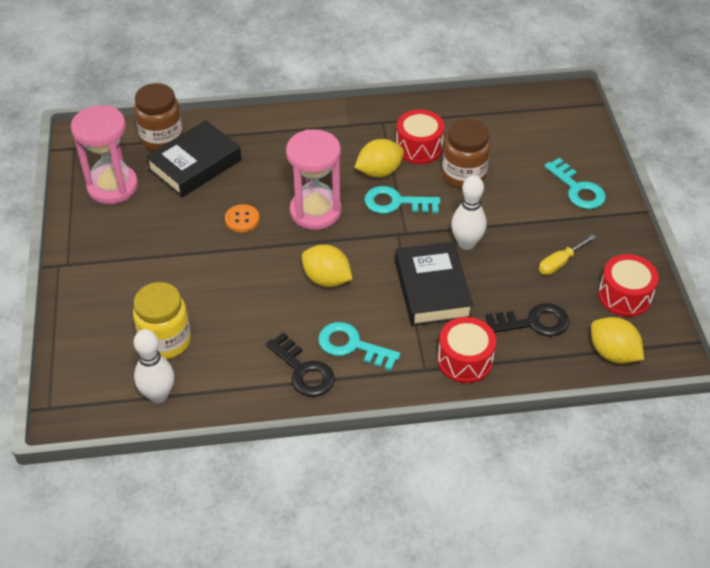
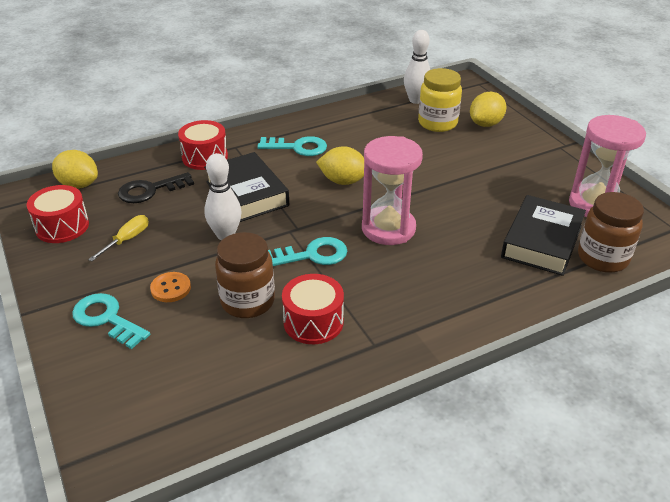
camera: 160 degrees right, 10 degrees down
orange button [225,204,259,232] -> orange button moved to [150,272,191,302]
black key [266,333,335,397] -> none
yellow lemon [354,139,404,178] -> yellow lemon moved to [470,92,507,127]

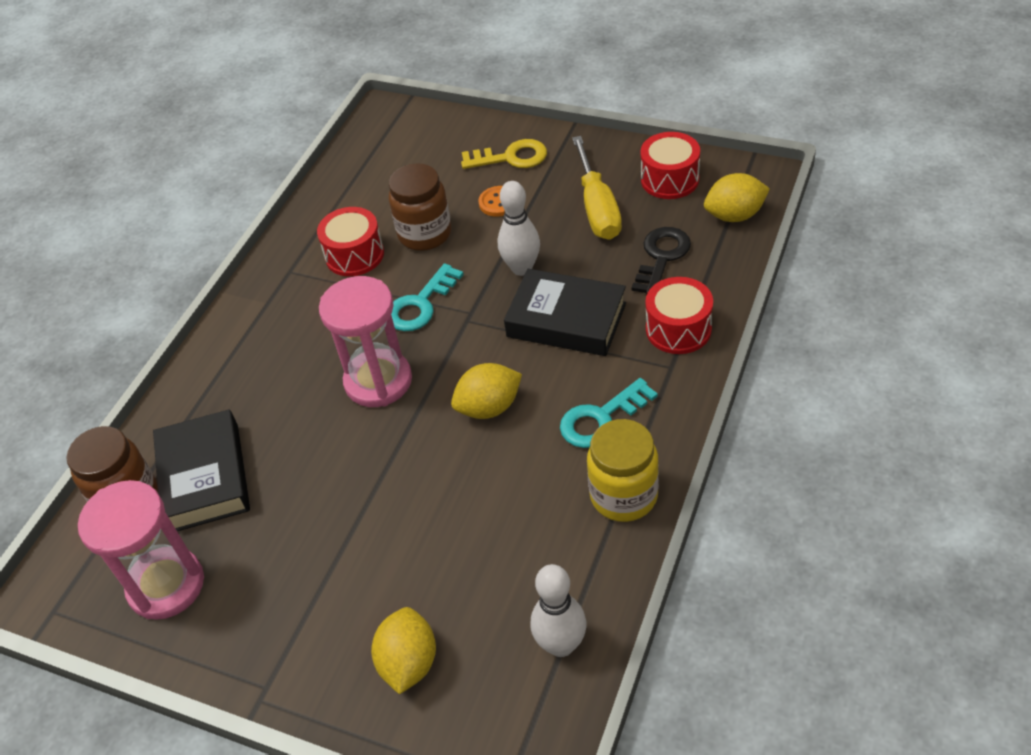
camera: 145 degrees right, 10 degrees up
turquoise key [72,293,150,349] -> yellow key [461,139,547,169]
yellow screwdriver [88,215,149,262] -> yellow screwdriver [572,136,622,240], size x1.77
yellow jar [418,68,462,132] -> yellow jar moved to [587,419,659,522]

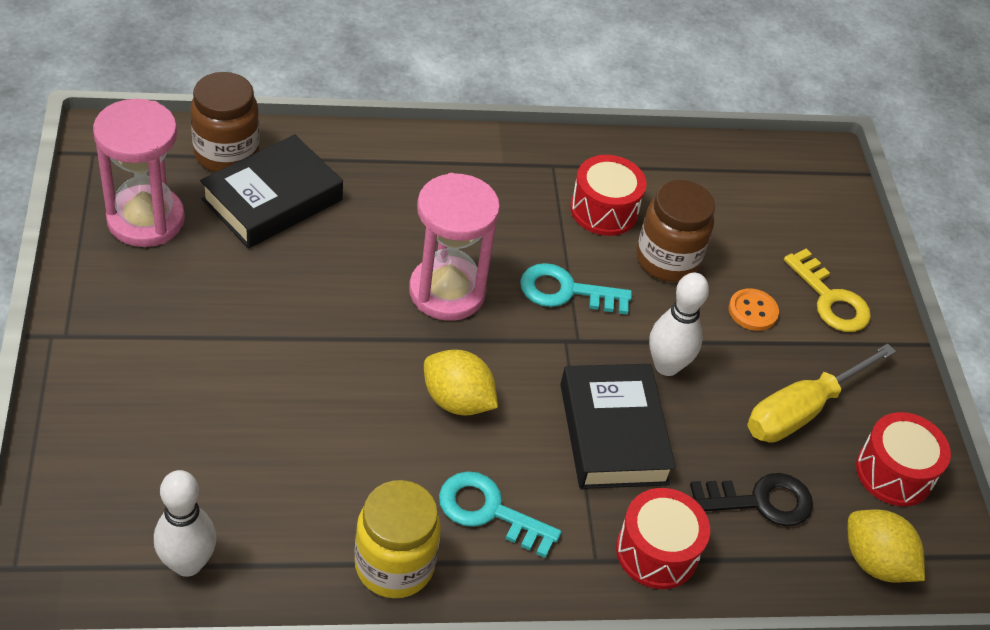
camera: 50 degrees right, 0 degrees up
yellow lemon [371,607,436,694] -> none

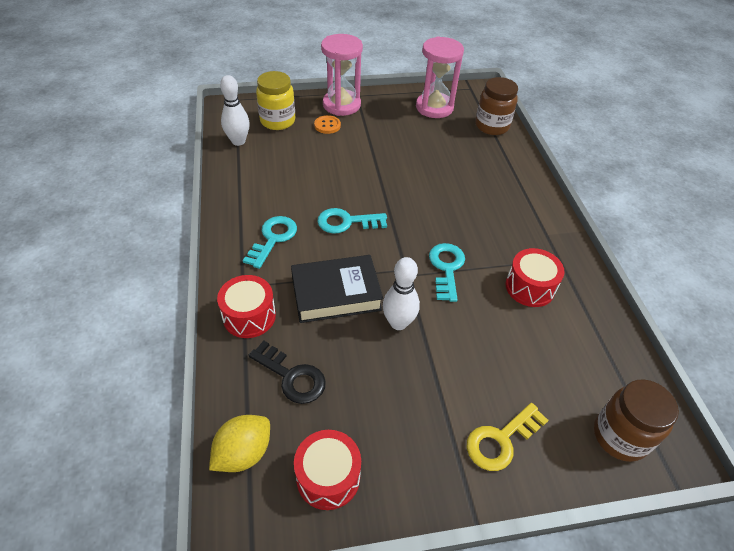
camera: 90 degrees right, 0 degrees up
black book [200,134,343,248] -> none
yellow jar [355,480,441,598] -> yellow jar moved to [256,71,295,130]
pink hourglass [409,173,500,321] -> pink hourglass moved to [321,34,363,116]
yellow lemon [424,349,498,416] -> turquoise key [317,208,387,234]
brown jar [636,180,715,282] -> brown jar moved to [594,380,679,462]
black key [690,473,813,526] -> black key turned 45 degrees counterclockwise [248,341,326,404]
orange button [729,288,779,331] -> orange button moved to [314,115,341,134]
yellow screwdriver [747,343,896,443] -> none

